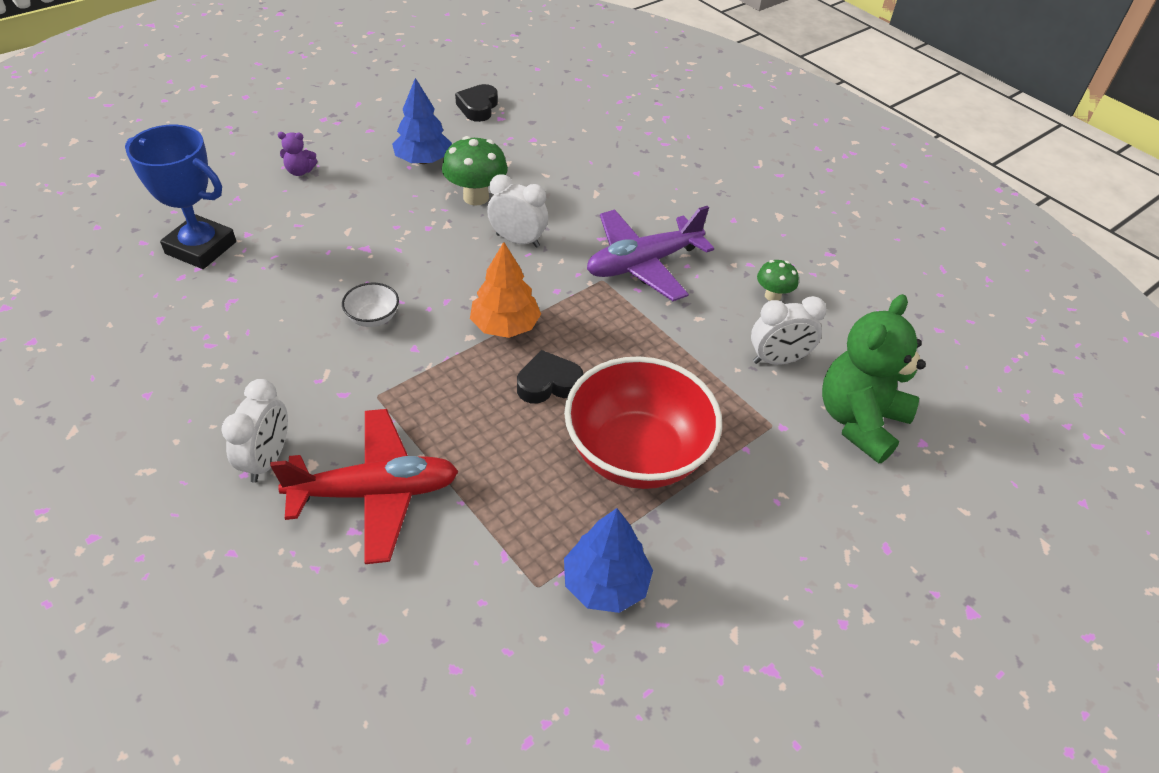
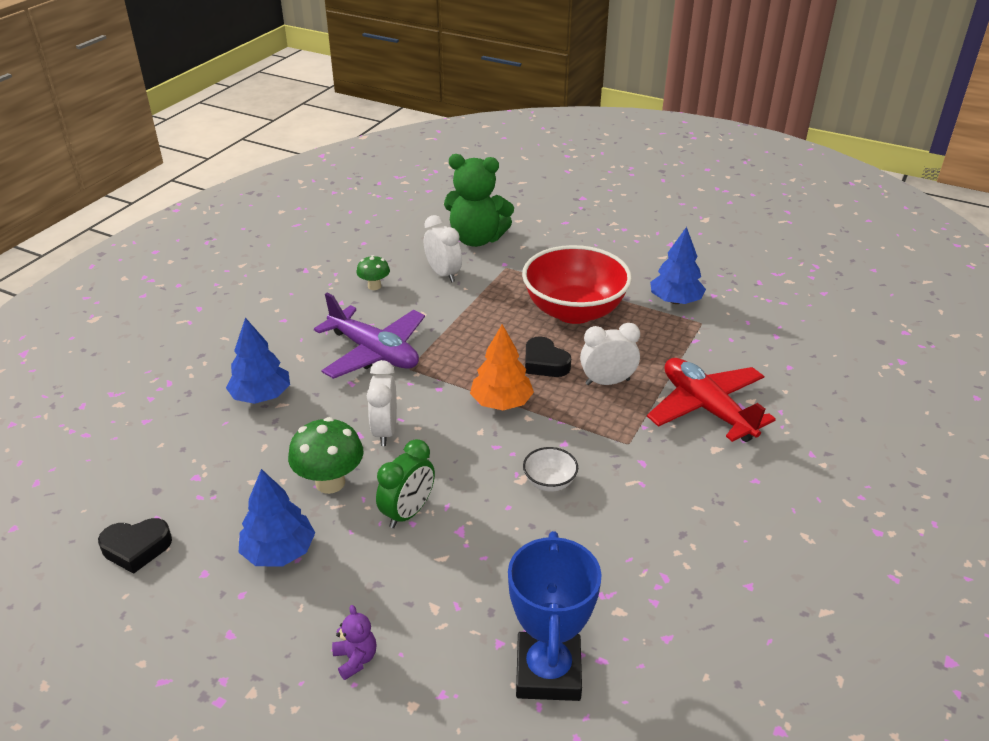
camera: 110 degrees left, 10 degrees down
white clock [221,379,288,483] -> white clock moved to [580,323,640,385]
none -> blue tree [226,318,290,404]
none -> green clock [376,439,435,528]

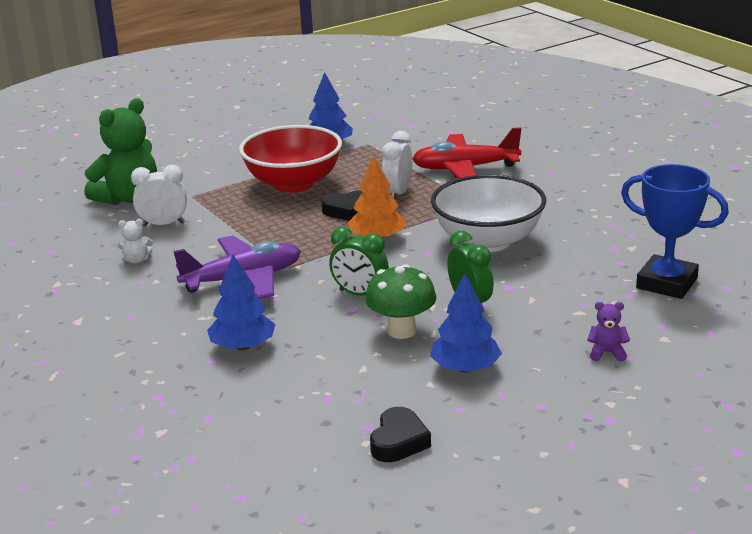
camera: 60 degrees left, 10 degrees down
green mushroom [356,255,390,290] -> white teddy bear [117,219,153,264]
white clock [367,360,397,446] -> green clock [329,227,389,296]
white bowl [523,447,578,491] -> white bowl [431,174,546,252], size x2.42

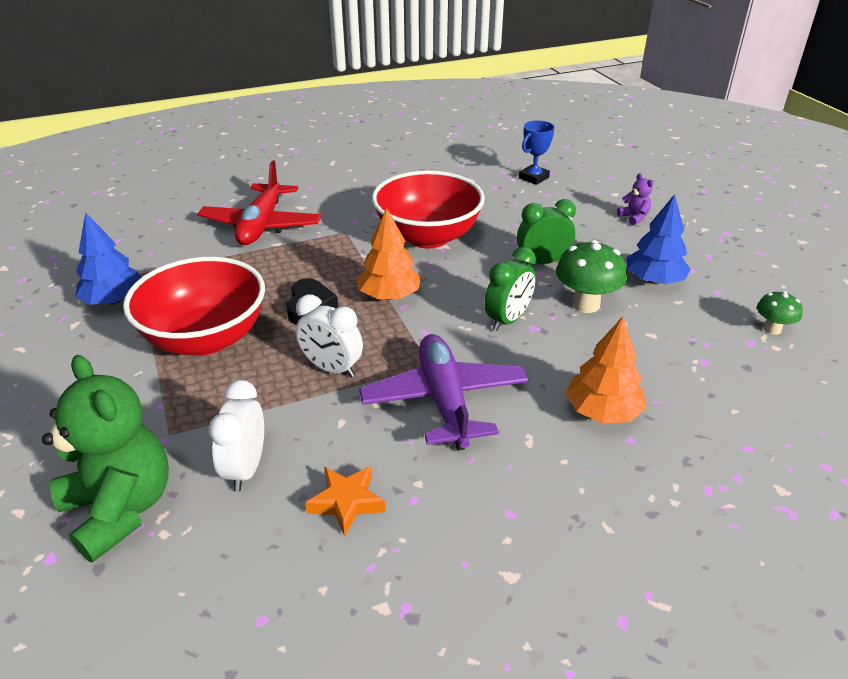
camera: 80 degrees left, 10 degrees up
white teddy bear [117,219,153,264] -> orange star [305,466,386,536]
blue tree [207,255,276,350] -> orange tree [566,316,646,424]
black heart [370,407,431,462] -> green mushroom [757,291,803,335]
white clock [382,131,413,199] -> white clock moved to [295,294,363,378]
white bowl [431,174,546,252] -> red bowl [372,171,485,248]
purple teddy bear [587,302,630,362] -> purple teddy bear turned 135 degrees clockwise [617,173,653,225]
blue trophy [621,164,729,299] -> blue trophy [519,120,555,185], size x0.59

